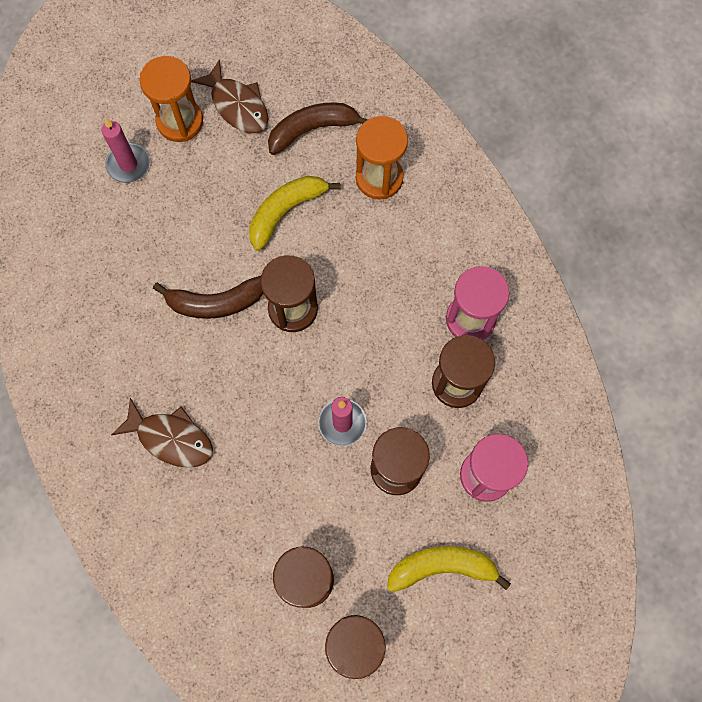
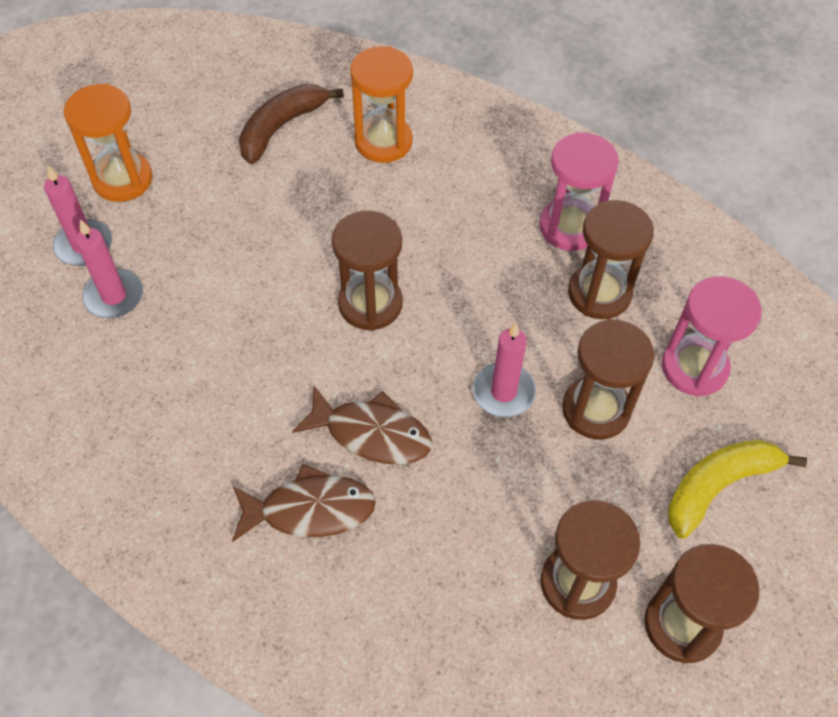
camera: 30 degrees left, 15 degrees down
brown banana [153,276,263,319] -> none
brown fish [191,59,269,133] -> brown fish moved to [292,386,432,465]
yellow banana [249,176,340,251] -> none
none -> pink candle [75,219,143,318]

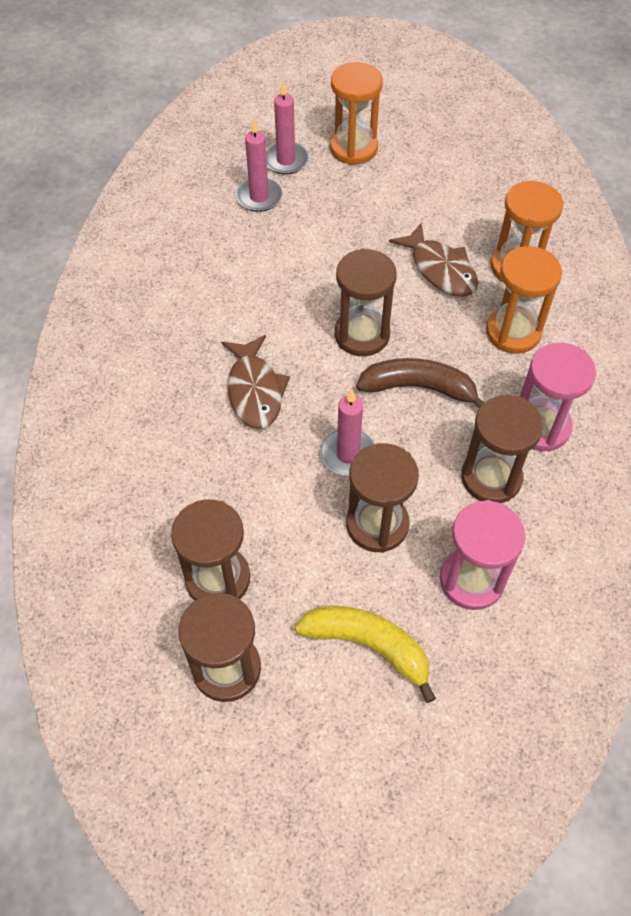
camera: 60 degrees right, 0 degrees up
brown fish [232,464,376,542] -> brown fish moved to [389,222,478,296]
brown banana [239,84,344,164] -> brown banana moved to [356,358,484,408]
none -> orange hourglass [486,246,562,354]

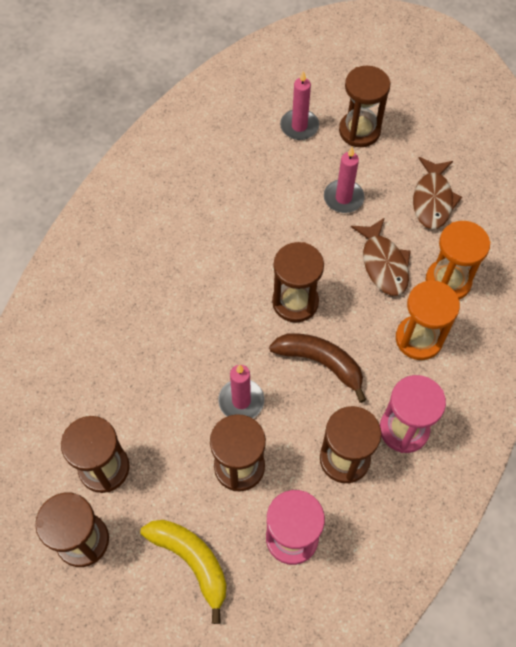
camera: 20 degrees right, 5 degrees up
brown fish [221,335,290,429] -> brown fish moved to [413,157,462,229]
pink candle [236,119,283,212] -> pink candle moved to [324,147,365,213]
orange hourglass [330,62,383,165] -> brown hourglass [339,66,390,147]

